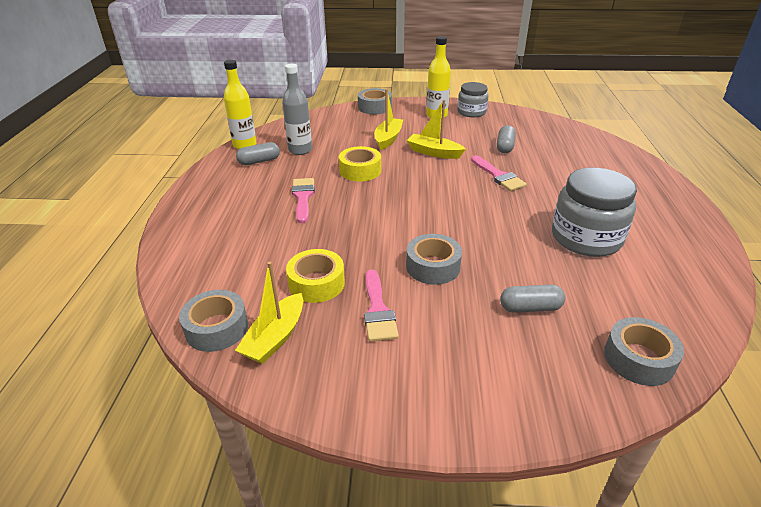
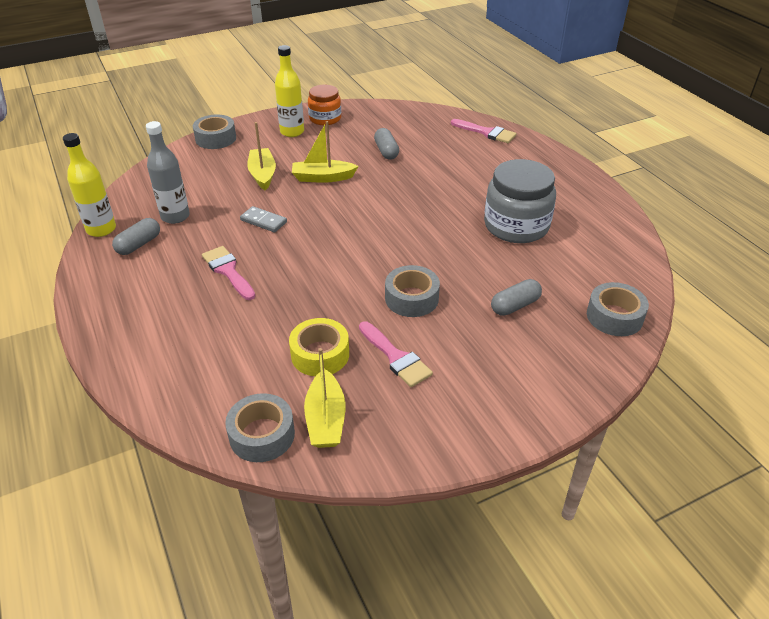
camera: 30 degrees left, 5 degrees up
yellow tape [339,146,381,182] -> grey domino [240,206,287,232]
grey jar [458,82,489,117] -> orange jar [308,85,341,125]
pink brush [471,155,527,191] -> pink brush moved to [451,119,516,143]

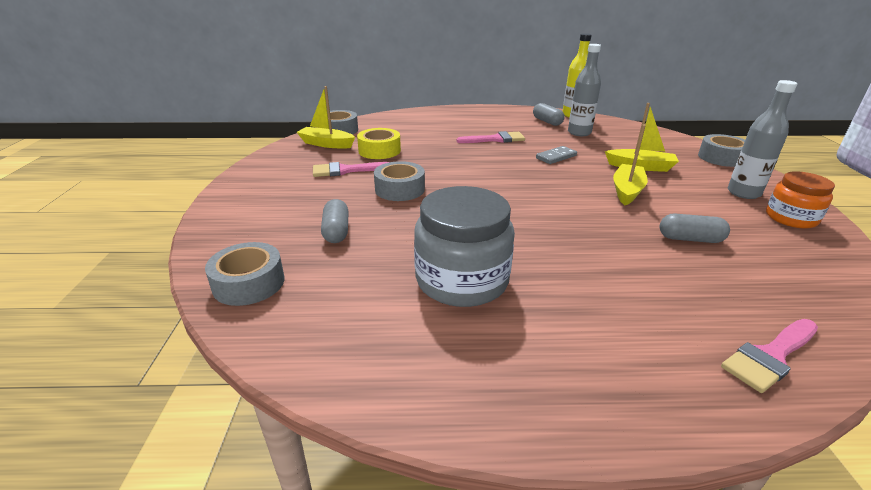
camera: 115 degrees right, 10 degrees down
yellow bottle [275,45,304,137] -> grey bottle [727,80,797,199]

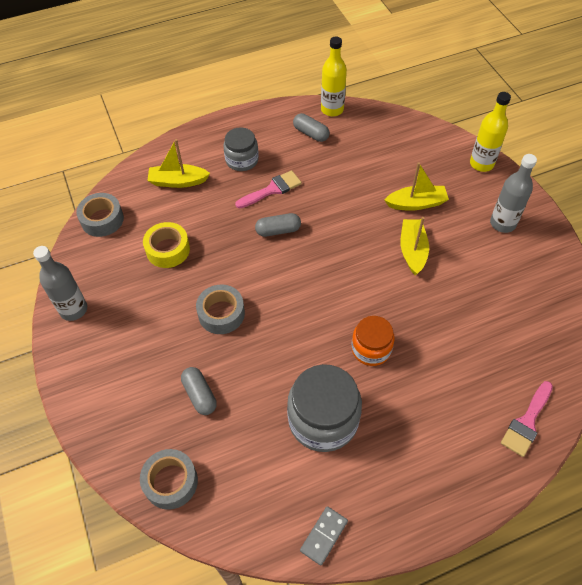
camera: 20 degrees left, 25 degrees up
yellow boat [297,86,355,149] -> yellow boat moved to [147,139,210,188]
pink brush [313,162,389,177] -> none
grey domino [536,146,577,164] -> grey domino moved to [300,506,348,565]
grey bottle [568,44,601,136] -> grey bottle moved to [33,246,87,321]
grey capsule [660,213,730,243] -> grey capsule moved to [255,213,301,237]
grey tape [698,134,745,167] -> yellow bottle [470,92,511,172]
orange jar [766,171,835,229] -> orange jar moved to [351,316,395,366]
none -> grey jar [223,127,259,171]

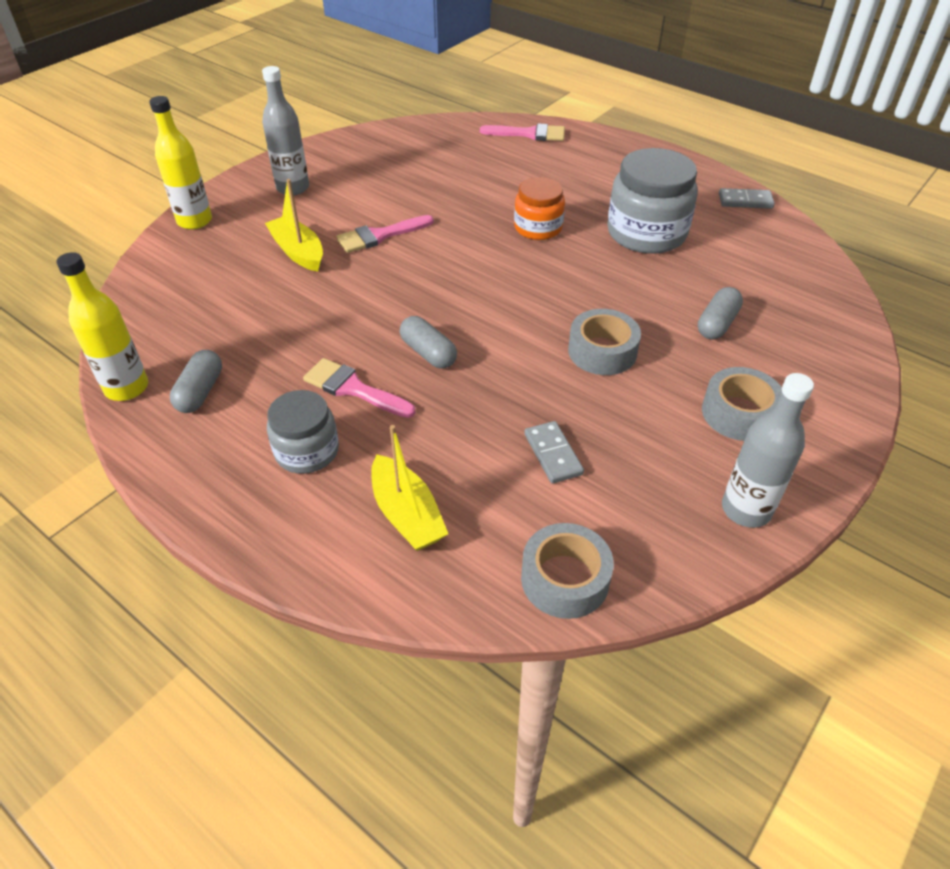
camera: 120 degrees left, 10 degrees down
grey tape [140,449,198,510] -> grey tape moved to [702,367,782,441]
yellow tape [143,222,190,268] -> grey domino [524,421,584,484]
yellow boat [400,217,429,275] -> pink brush [336,215,434,253]

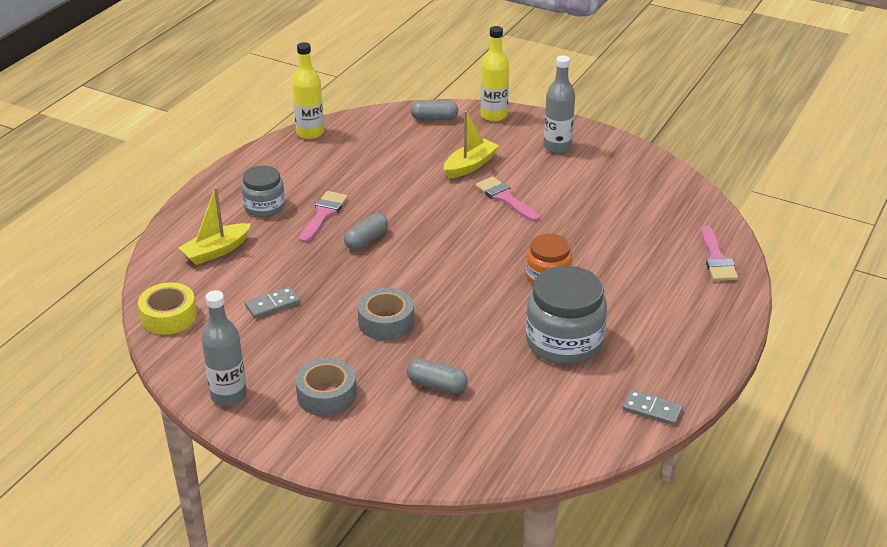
camera: 80 degrees right, 10 degrees down
grey capsule [170,350,222,413] -> grey capsule moved to [411,100,458,120]
grey tape [521,523,614,619] -> yellow tape [138,282,197,335]
grey domino [719,188,775,209] -> grey domino turned 60 degrees counterclockwise [622,389,683,426]

